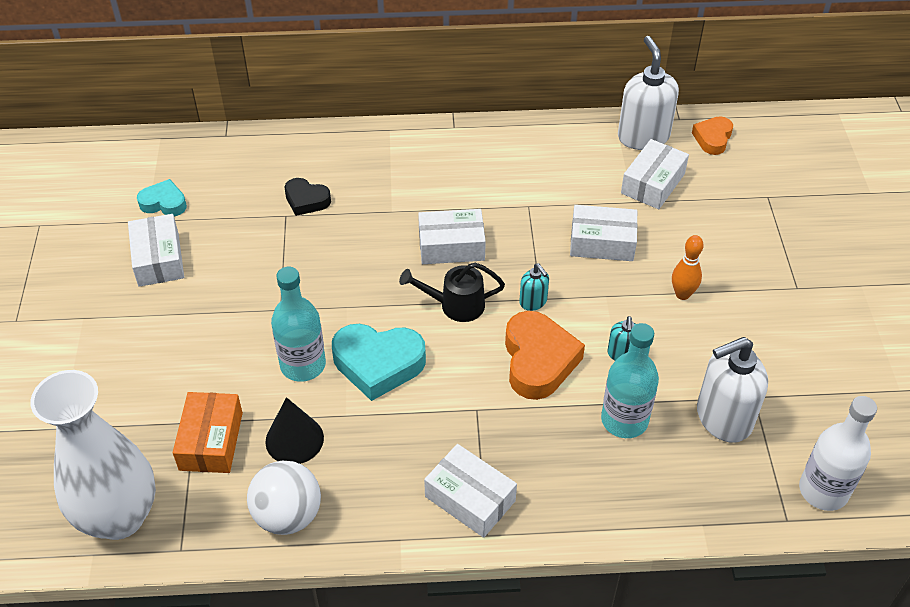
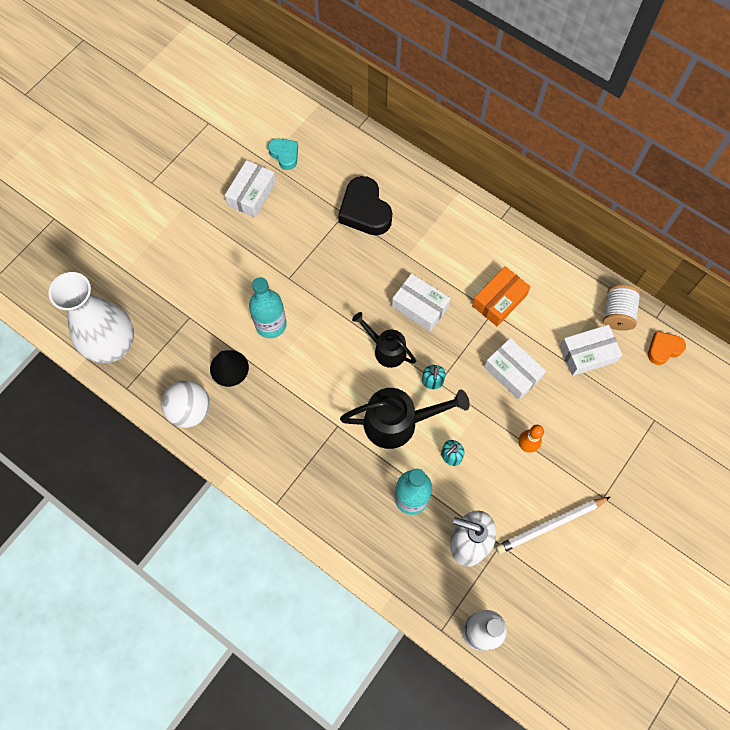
camera: 40 degrees right, 20 degrees up
orange box [173,392,243,473] -> orange box moved to [472,266,531,326]
black heart [284,178,331,216] -> black heart [338,176,392,235], size x1.72
turquoise heart [332,324,426,401] -> none
white box [424,444,517,538] -> none
orange heart [505,311,585,400] -> black watering can [340,388,470,449]
white soap dispenser [618,36,679,150] -> white spool [603,284,641,331]
none -> white pencil [496,497,610,554]

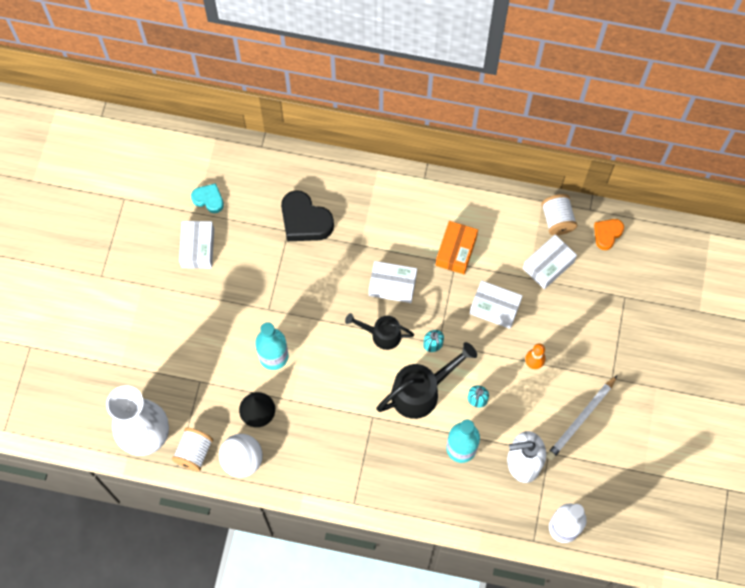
camera: 25 degrees left, 0 degrees up
none -> white spool [172,428,213,471]

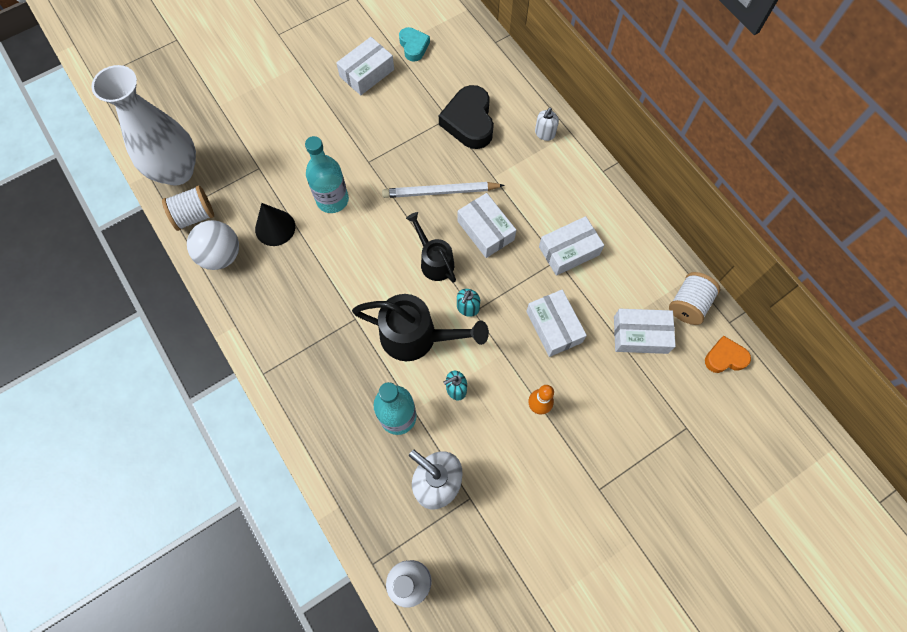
camera: 45 degrees right, 0 degrees up
orange box [436,221,478,274] -> white box [539,216,604,276]
white pencil [546,375,617,460] -> white pencil moved to [382,182,505,198]
none -> white soap dispenser [535,108,559,141]

